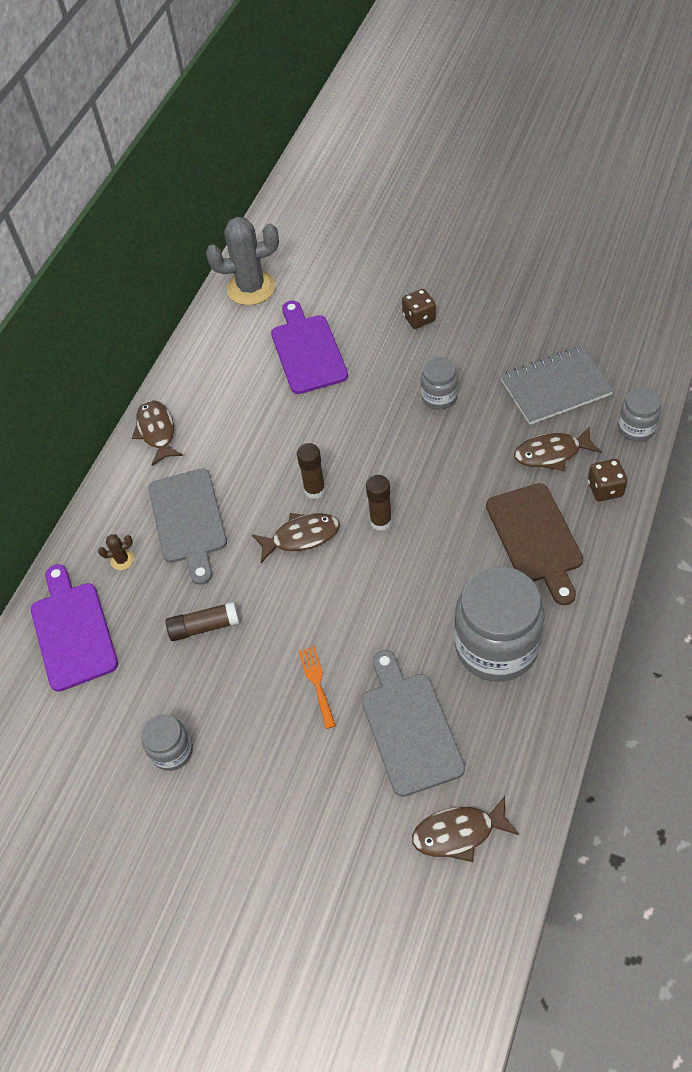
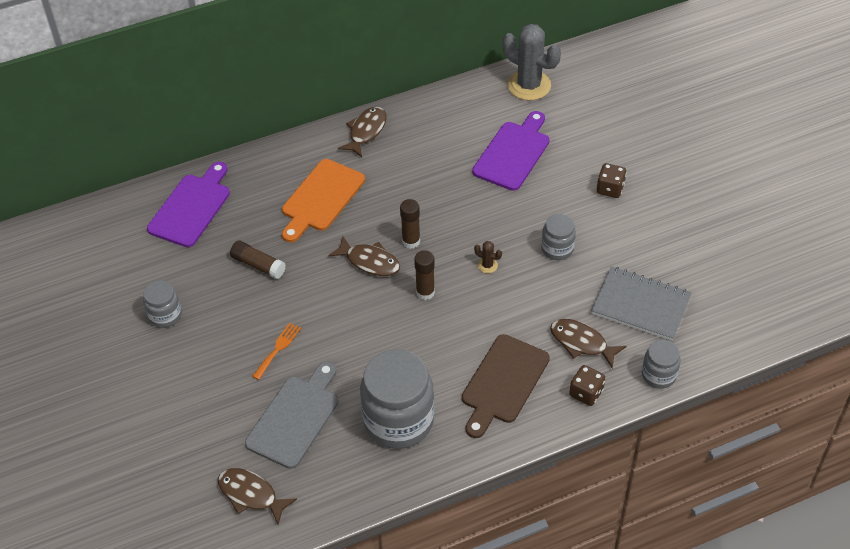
camera: 40 degrees right, 5 degrees down
brown cactus [98,534,134,570] -> brown cactus moved to [474,241,502,273]
grey cutting board [148,468,227,585] -> orange cutting board [282,159,365,243]

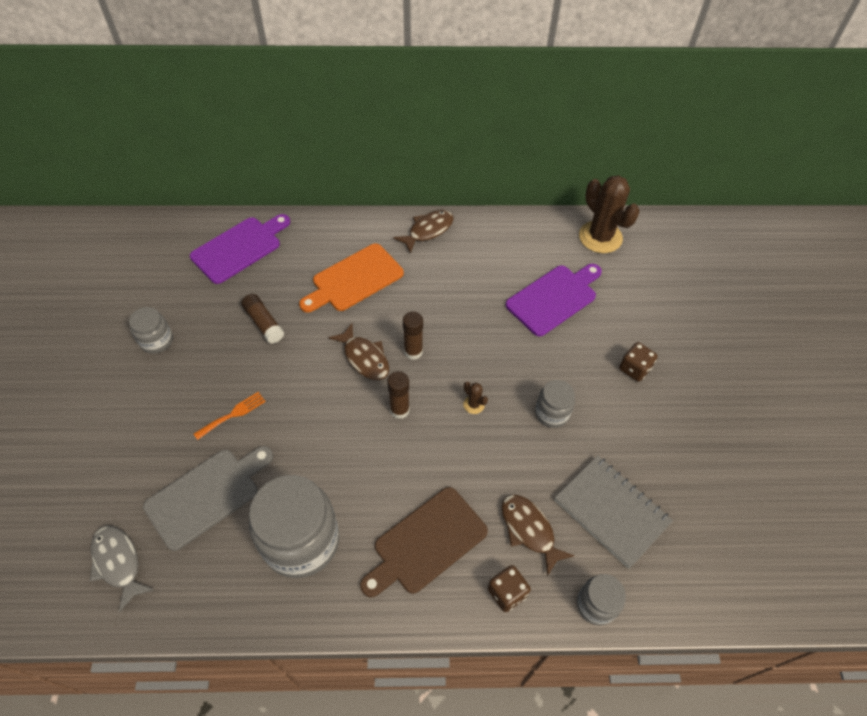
camera: 20 degrees right, 5 degrees up
brown fish [218,468,297,525] -> grey fish [90,526,154,612]
grey cactus [503,24,561,101] -> brown cactus [579,175,640,253]

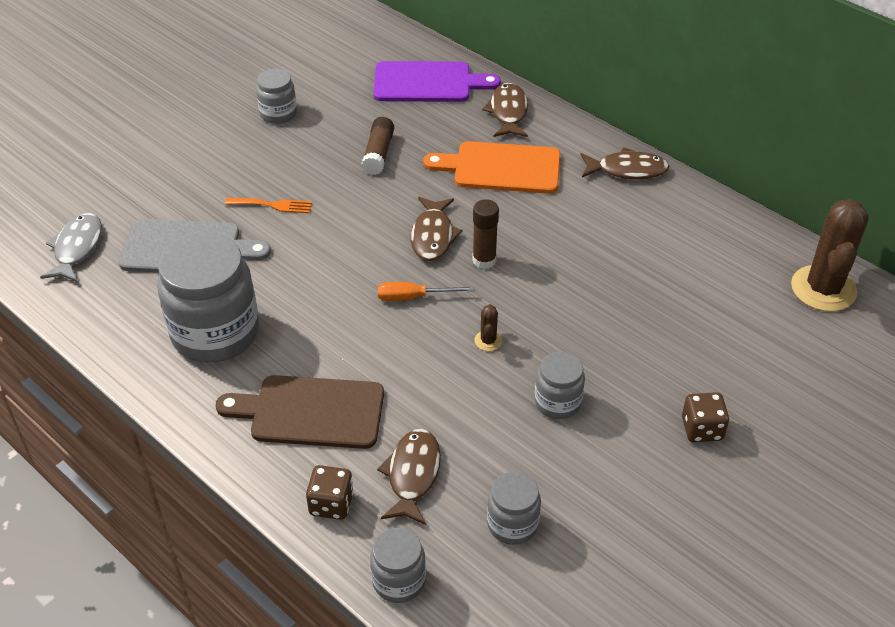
camera: 45 degrees right, 10 degrees down
brown glue stick [387,371,410,419] -> orange screwdriver [378,282,474,301]
purple cutting board [506,264,602,336] -> none
grey notebook [554,455,673,569] -> grey jar [487,472,541,545]
none -> brown fish [482,83,528,137]

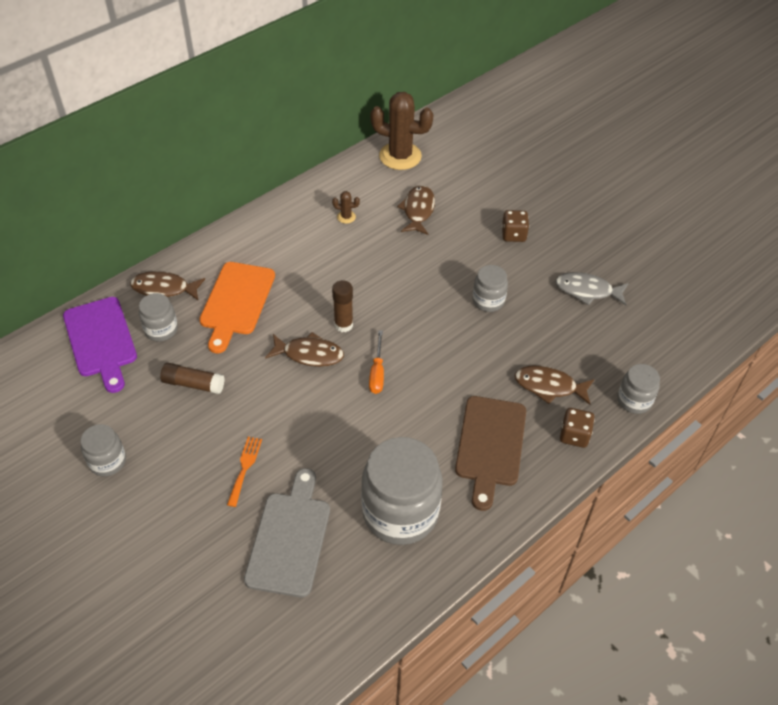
camera: 85 degrees left, 5 degrees up
grey fish [40,213,102,282] -> grey fish moved to [555,272,629,305]
purple cutting board [373,61,501,102] -> purple cutting board turned 150 degrees clockwise [63,297,137,393]
brown cactus [474,304,502,351] -> brown cactus moved to [332,191,360,224]
grey jar [487,472,541,545] -> grey jar moved to [139,293,178,342]
brown fish [581,147,669,179] -> brown fish moved to [397,185,435,235]

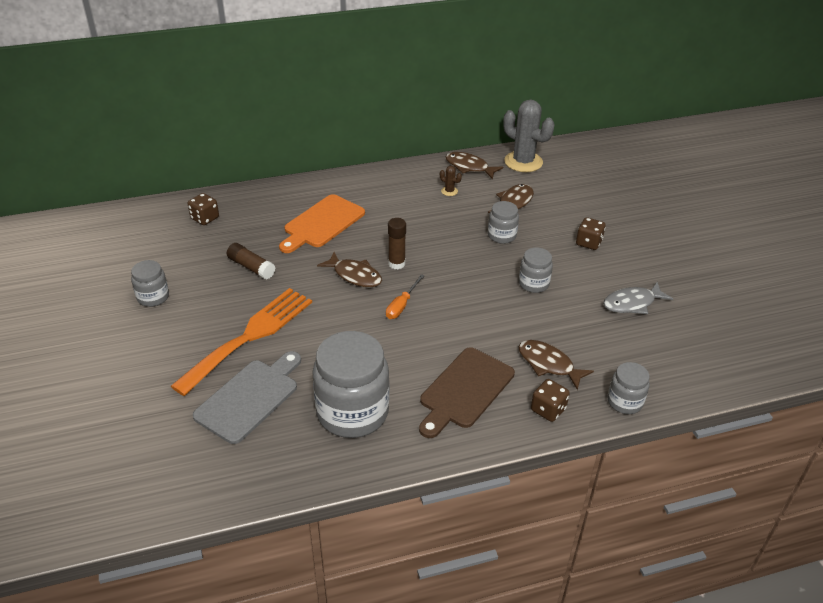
camera: 25 degrees right, 10 degrees down
purple cutting board [63,297,137,393] -> brown dice [188,193,219,225]
brown fish [130,271,205,300] -> brown fish moved to [446,152,503,179]
grey jar [139,293,178,342] -> grey jar moved to [488,201,519,244]
orange fork [227,437,262,507] -> orange fork [171,288,312,396], size x2.39
brown cactus [370,92,434,170] -> grey cactus [503,99,554,172]
grey fish [555,272,629,305] -> grey fish turned 60 degrees counterclockwise [603,282,673,314]

